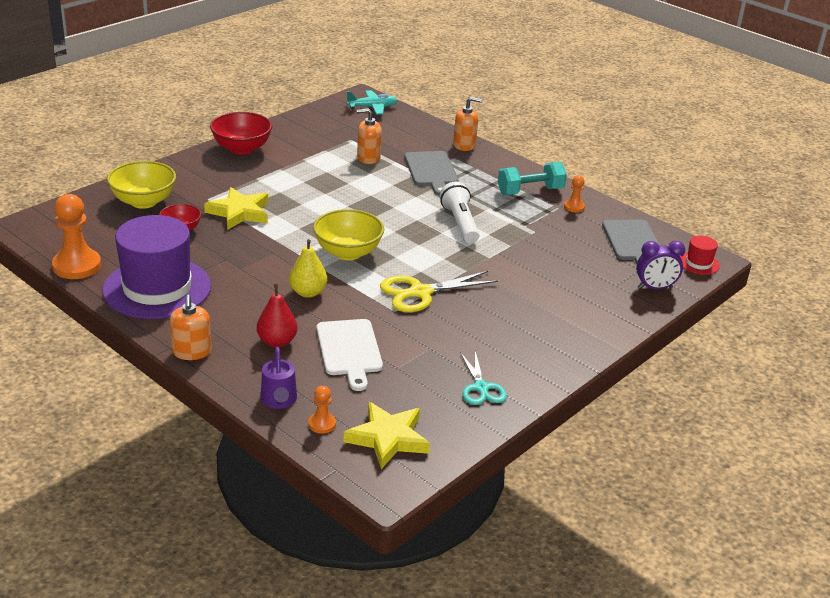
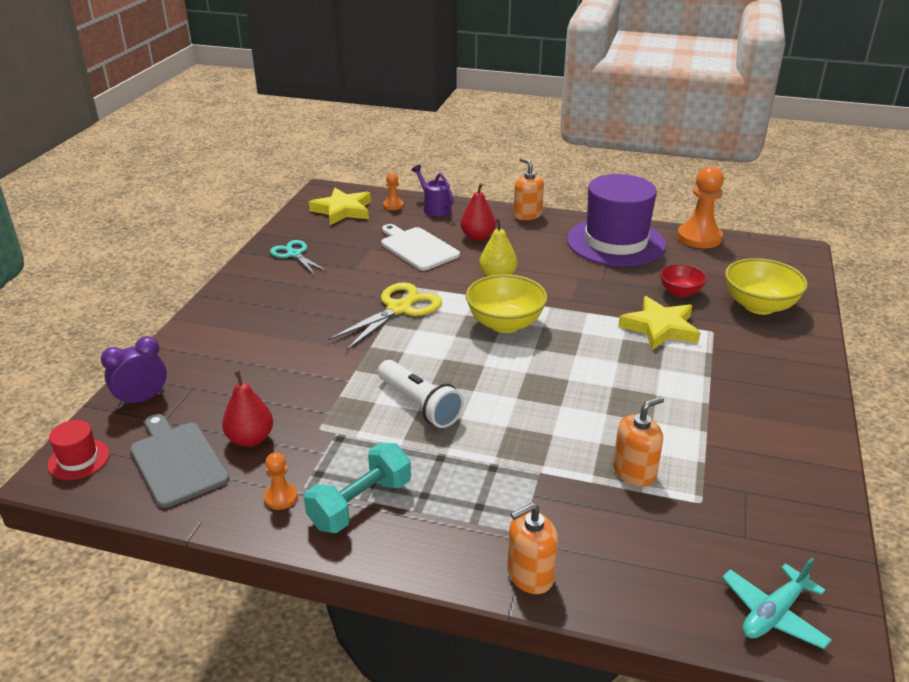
camera: 155 degrees right, 0 degrees up
red bowl [210,112,272,155] -> none
grey cutting board [404,151,459,196] -> none
none -> red pear [222,371,273,447]

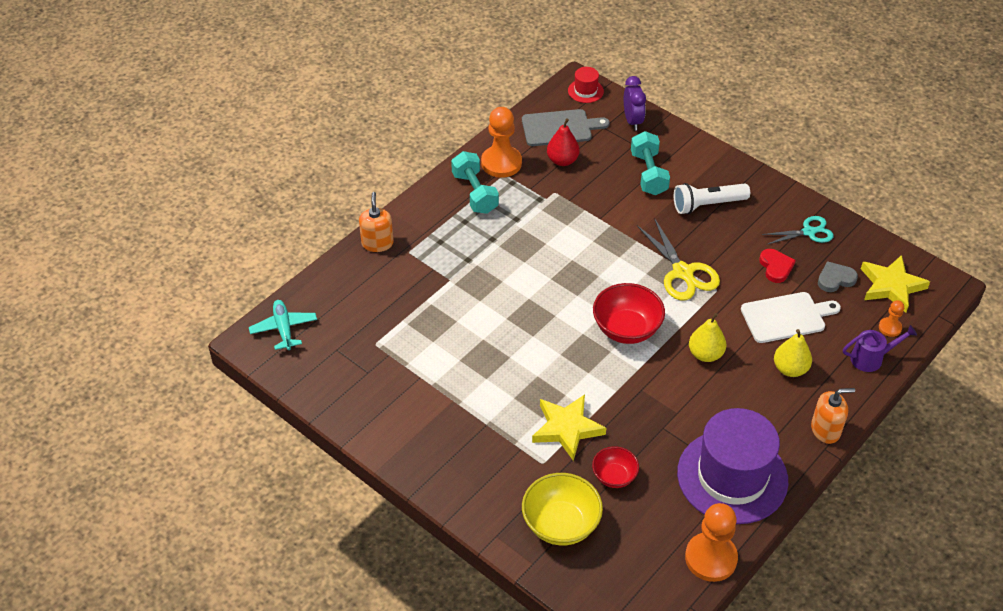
camera: 115 degrees right, 15 degrees up
orange pawn [264,452,298,510] -> orange pawn [481,107,522,178], size x2.01
white flashlight [378,360,464,428] -> white flashlight moved to [674,183,750,214]
red pear [461,183,496,241] -> yellow pear [774,329,812,377]
yellow bowl [466,274,548,333] -> red bowl [593,283,665,344]
orange soap dispenser [613,397,664,487] -> none
none -> turquoise dumbbell [631,131,670,195]
none -> red heart [759,249,796,283]
none -> grey heart [818,261,858,292]

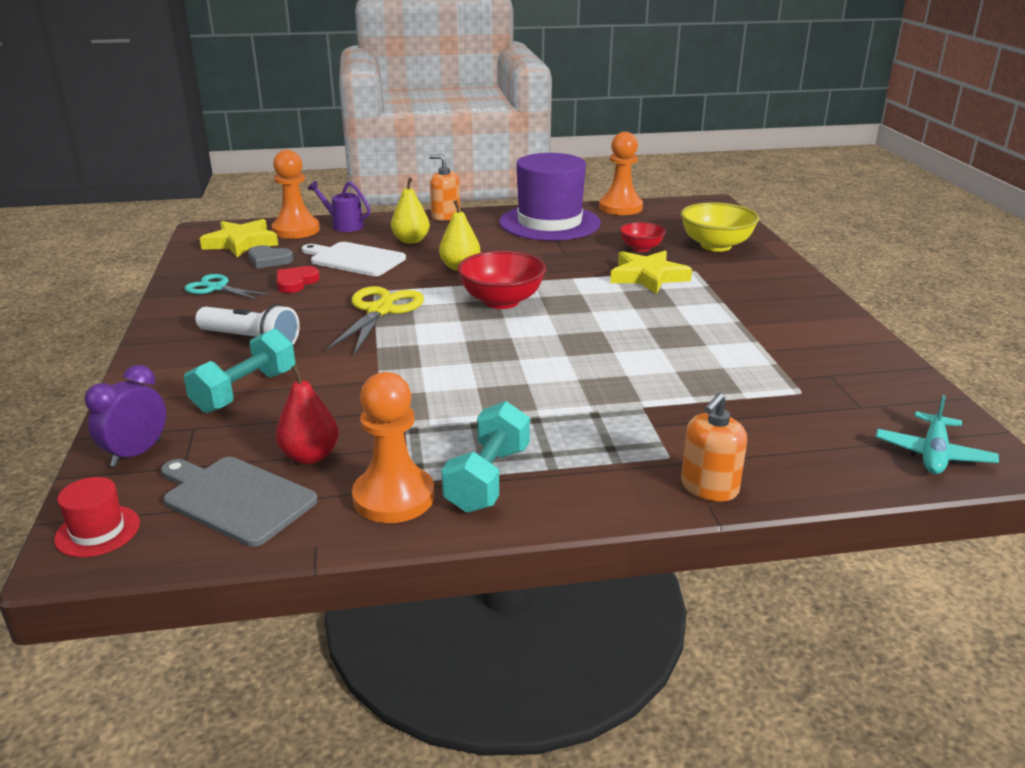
camera: 140 degrees left, 20 degrees down
orange pawn [879,300,904,337] -> orange pawn [272,150,320,239], size x2.01

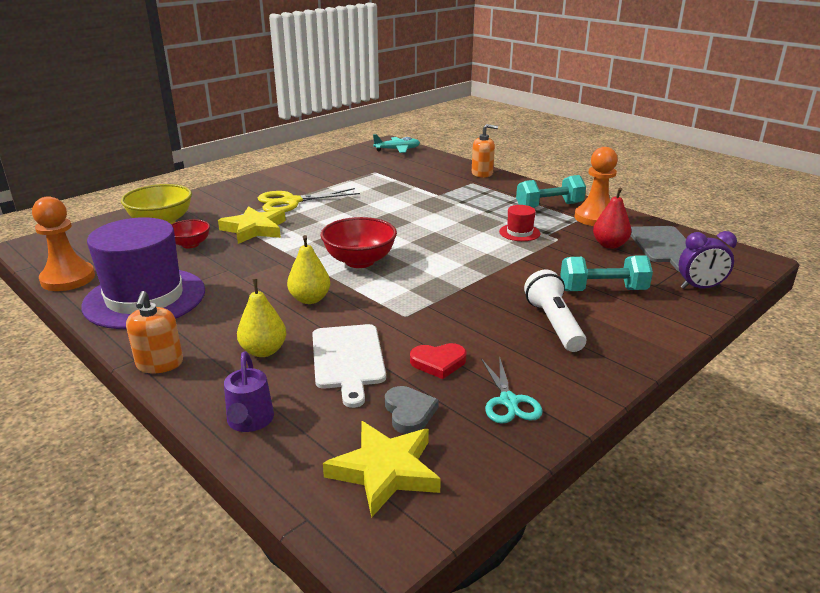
camera: 125 degrees left, 0 degrees up
red hat [54,477,140,557] -> red hat moved to [499,205,540,241]
orange pawn [272,150,320,239] -> none
yellow scissors [326,286,424,355] -> yellow scissors moved to [257,188,360,212]

